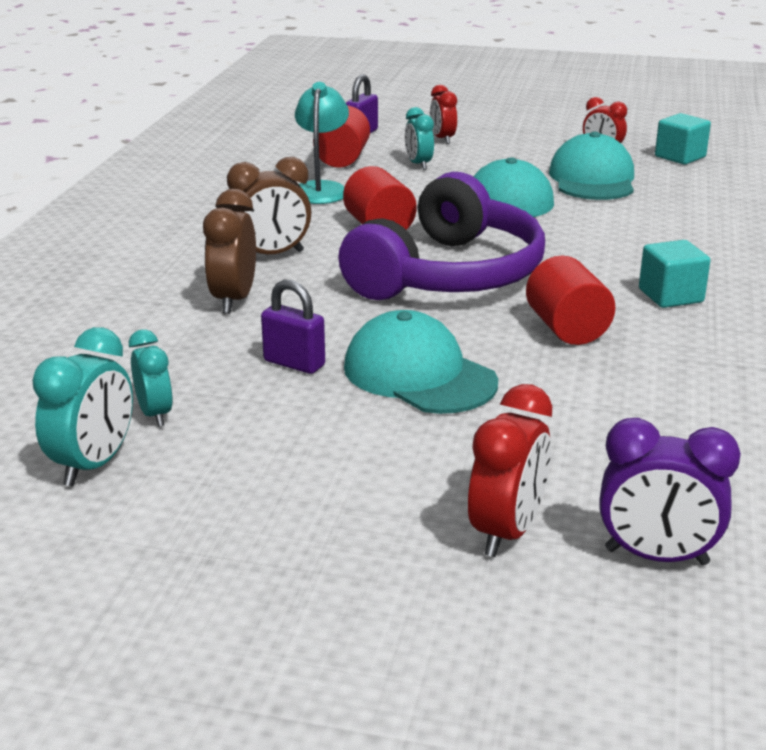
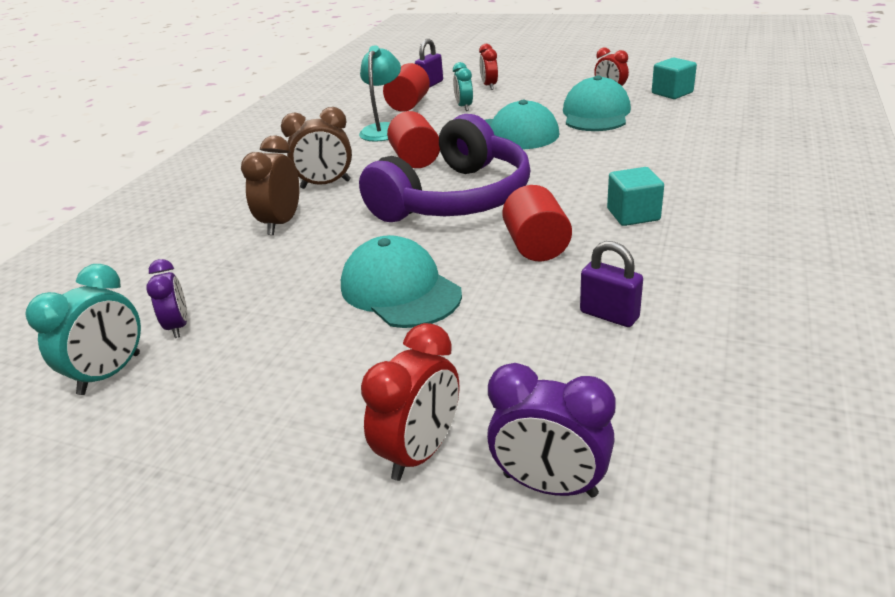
camera: 10 degrees right, 5 degrees up
turquoise clock [129,330,173,427] -> purple clock [146,259,188,338]
purple padlock [261,280,325,374] -> purple padlock moved to [580,241,643,327]

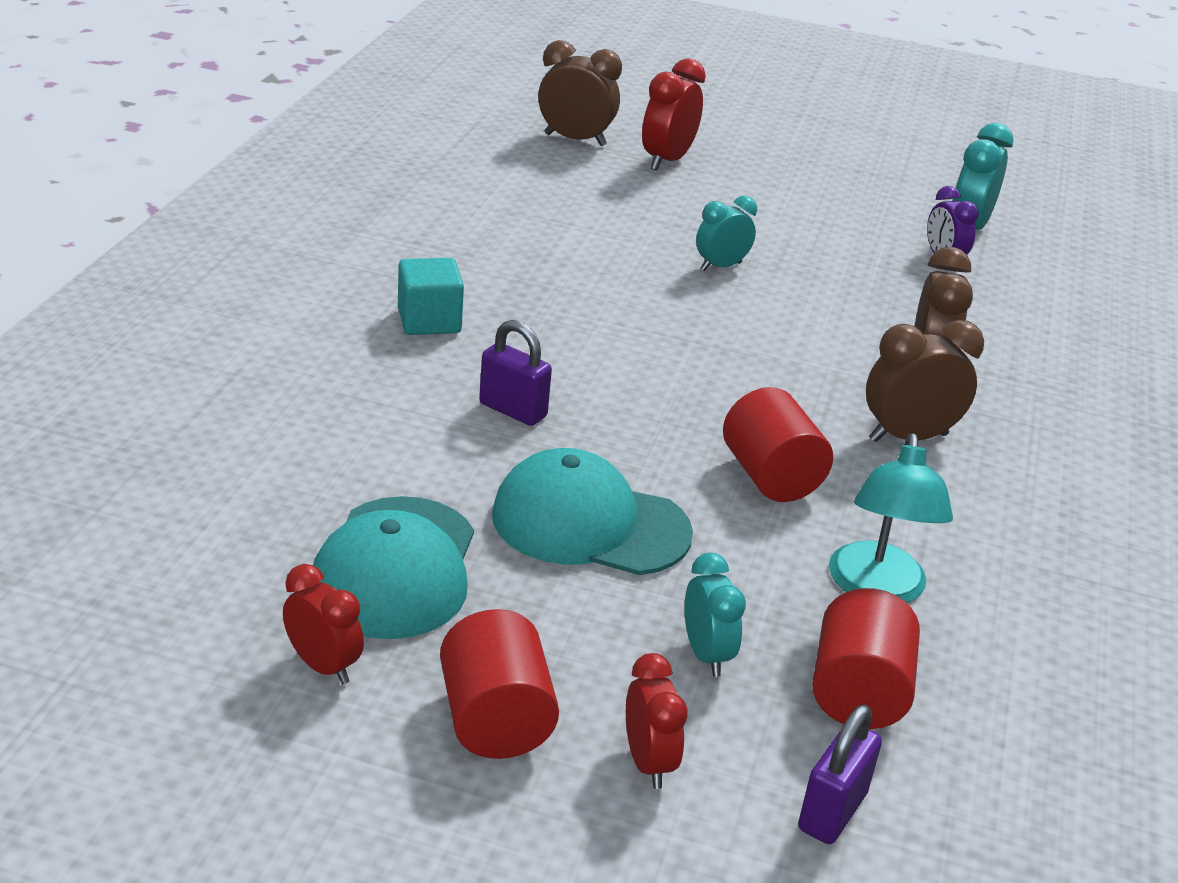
camera: 170 degrees right, 0 degrees up
turquoise cap [341,235,462,328] -> turquoise clock [696,196,757,271]
purple headphones [359,114,531,222] -> none
purple clock [487,363,616,498] -> brown clock [538,40,622,146]
red cylinder [502,185,572,261] -> red cylinder moved to [440,609,559,759]
purple padlock [580,241,643,327] -> purple padlock moved to [479,320,552,426]
turquoise cube [652,57,697,99] -> none

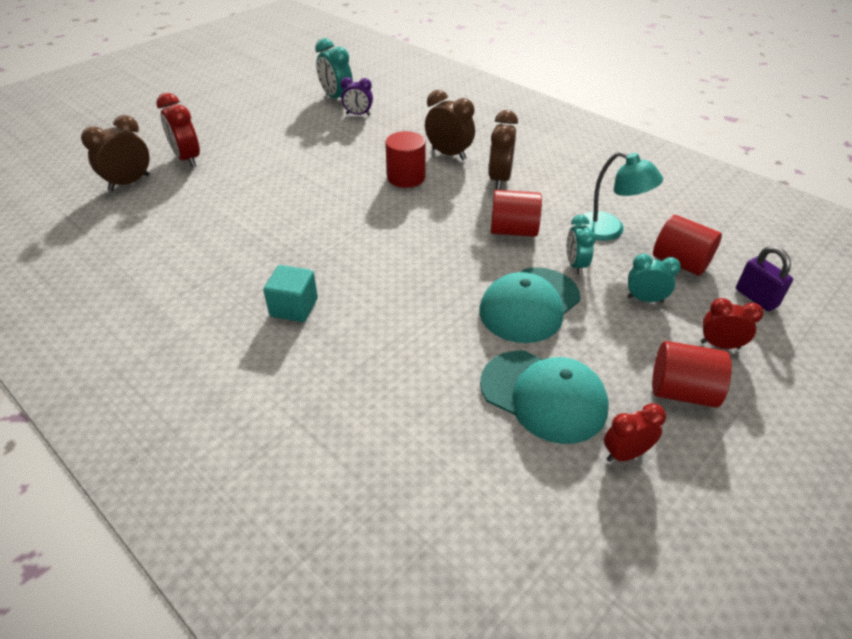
camera: 60 degrees left, 10 degrees up
purple padlock [479,320,552,426] -> none
turquoise clock [696,196,757,271] -> turquoise clock moved to [567,215,596,275]
none -> red cylinder [385,131,426,188]

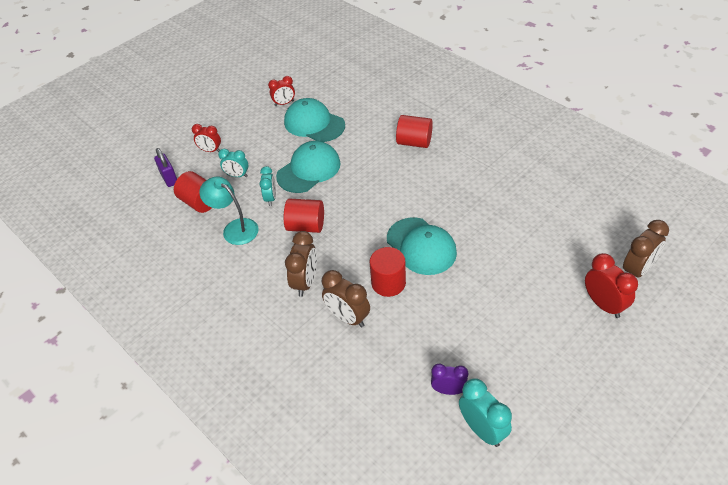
camera: 175 degrees left, 5 degrees up
turquoise cube [263,265,318,322] -> none
red cylinder [652,341,732,408] -> red cylinder moved to [396,115,433,148]
none -> turquoise cap [387,217,457,275]

